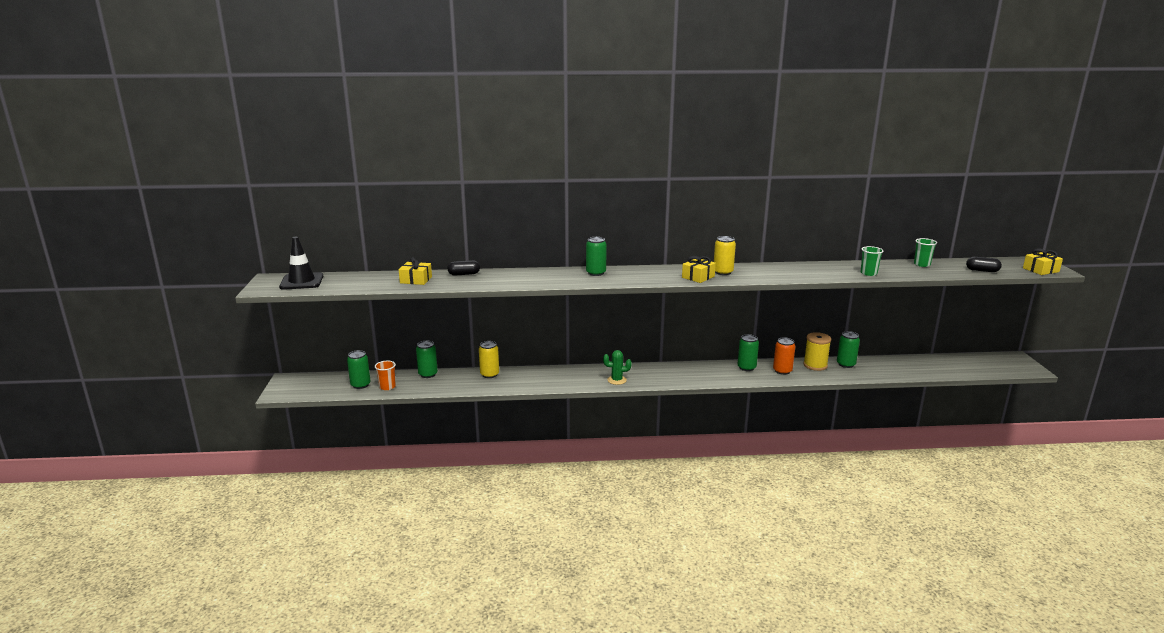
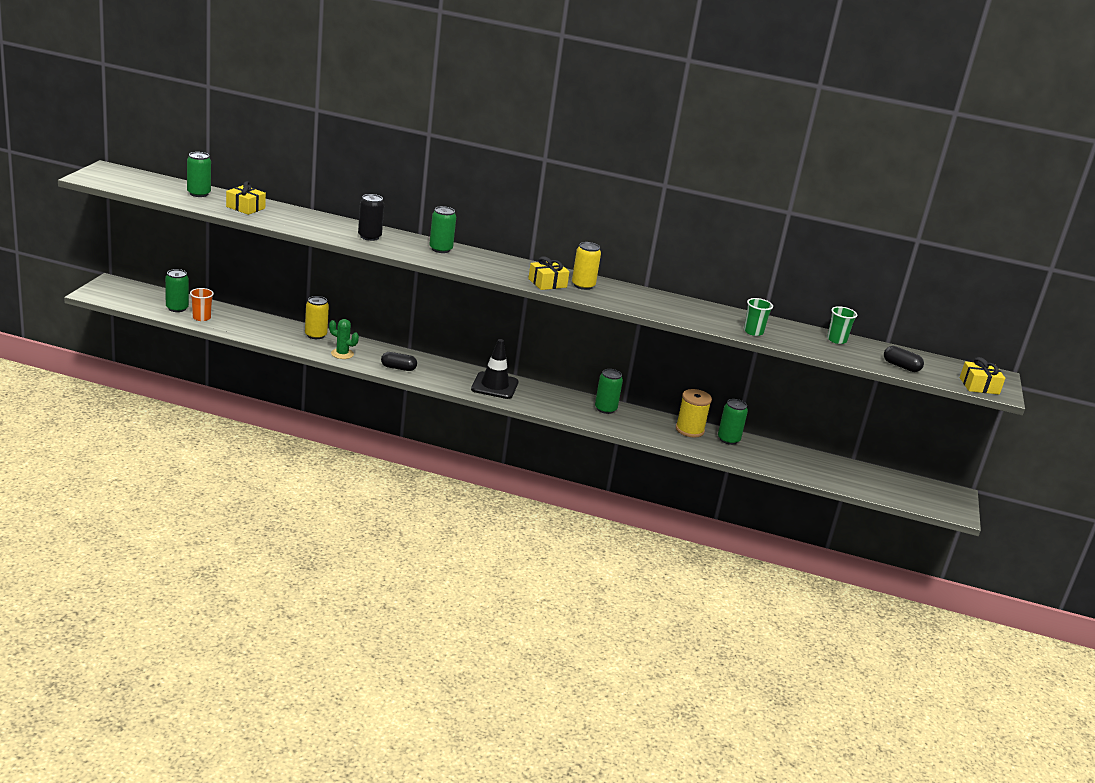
camera: 15 degrees right, 5 degrees up
black traffic cone [279,237,323,290] -> black traffic cone moved to [471,339,518,399]
green can [416,341,438,378] -> green can moved to [187,152,211,197]
black capsule [447,260,480,276] -> black capsule moved to [381,352,417,371]
green cactus [603,350,632,385] -> green cactus moved to [329,319,359,359]
orange can [773,337,795,375] -> none
none -> black can [358,194,384,241]

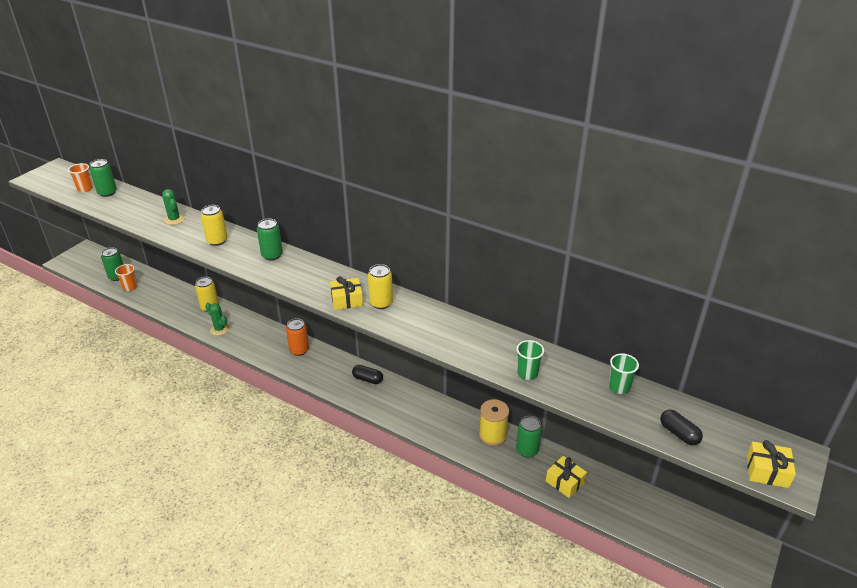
camera: 20 degrees right, 10 degrees up
yellow gift [226,181,266,215] -> yellow gift moved to [546,456,587,498]
black can [358,194,384,241] -> yellow can [201,205,228,246]
black capsule [381,352,417,371] -> black capsule moved to [352,365,383,384]
black traffic cone [471,339,518,399] -> none
green can [595,369,623,414] -> none
none -> orange cup [68,163,93,192]
none -> green cactus [162,189,185,225]
none -> orange can [286,318,309,356]

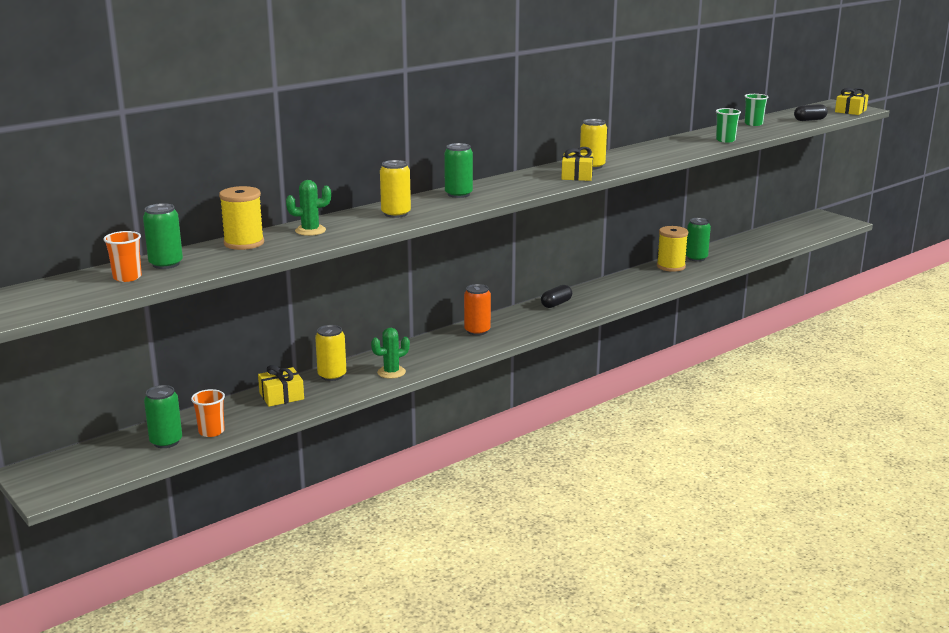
camera: 70 degrees left, 15 degrees down
yellow gift [546,456,587,498] -> yellow gift moved to [258,365,304,407]
none -> yellow spool [219,186,264,250]

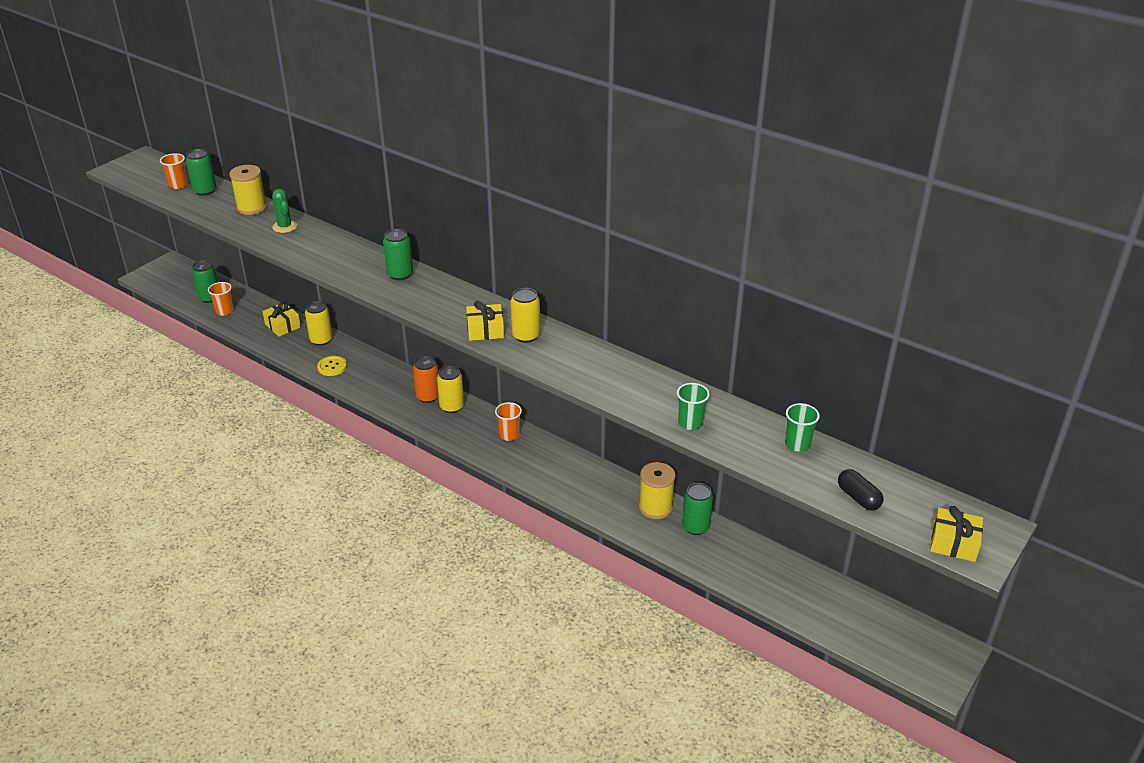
camera: 75 degrees right, 15 degrees up
green cactus [371,328,410,379] -> yellow button [317,356,347,376]
yellow can [380,160,411,218] -> yellow can moved to [437,366,464,413]
black capsule [541,285,572,308] -> orange cup [495,402,522,441]

